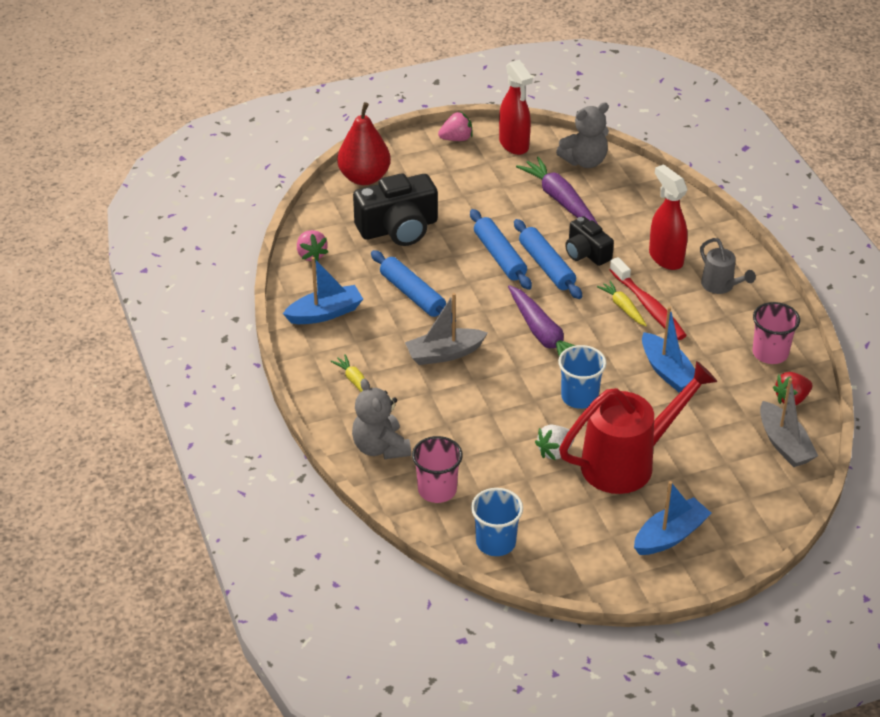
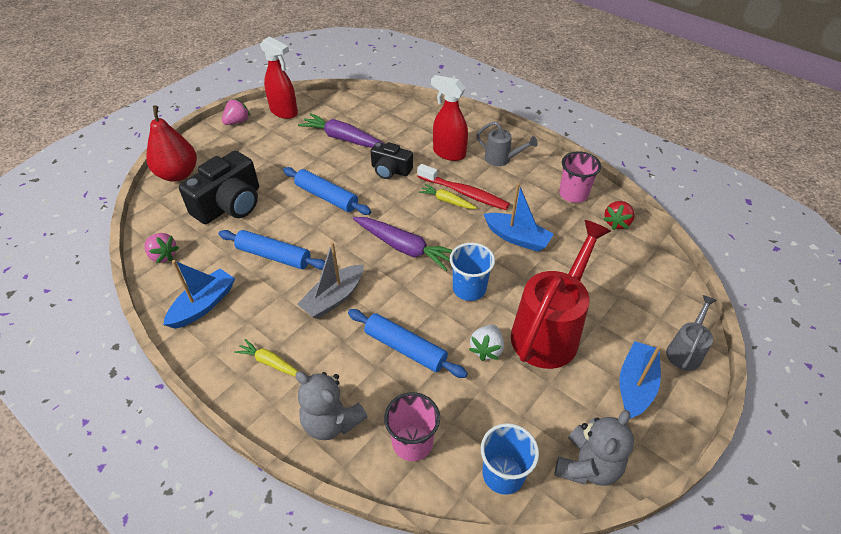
camera: 30 degrees left, 5 degrees up
blue rolling pin [514,219,582,299] -> blue rolling pin moved to [348,309,468,378]
grey teddy bear [556,102,609,168] -> grey teddy bear moved to [555,410,634,486]
grey boat [760,378,818,467] -> none
none -> grey watering can [666,295,717,371]

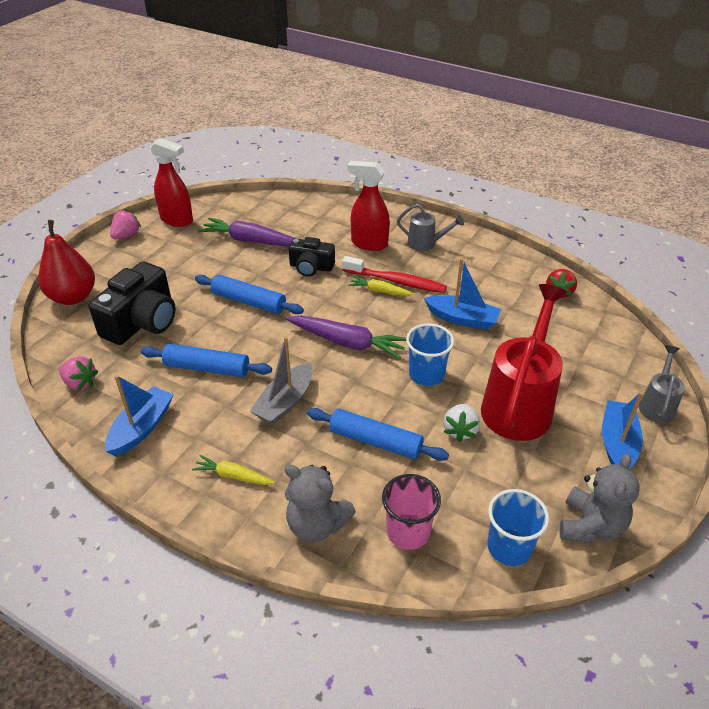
camera: 10 degrees left, 5 degrees down
pink cup [559,151,601,203] -> none

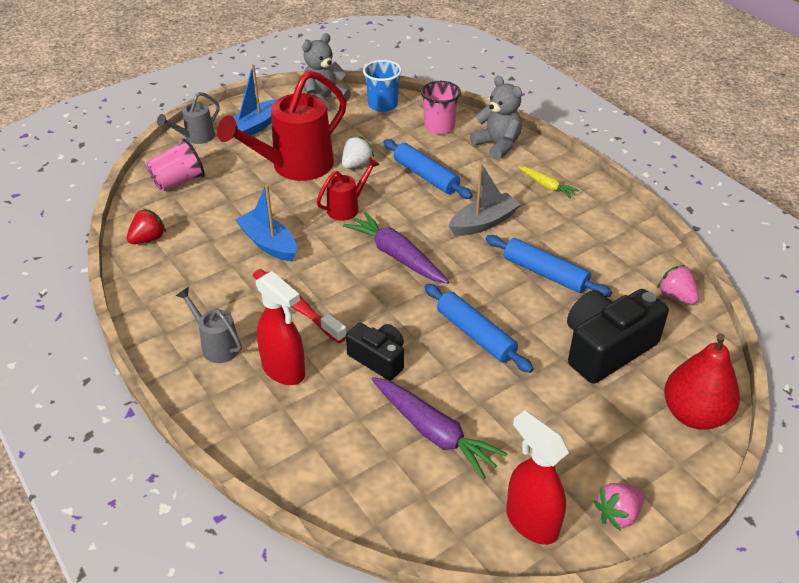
camera: 155 degrees left, 0 degrees up
blue boat [105,375,174,456] -> none
yellow carrot [349,276,414,296] -> none
blue cup [406,324,454,386] -> red watering can [317,157,380,221]
none -> pink cup [146,139,205,191]

